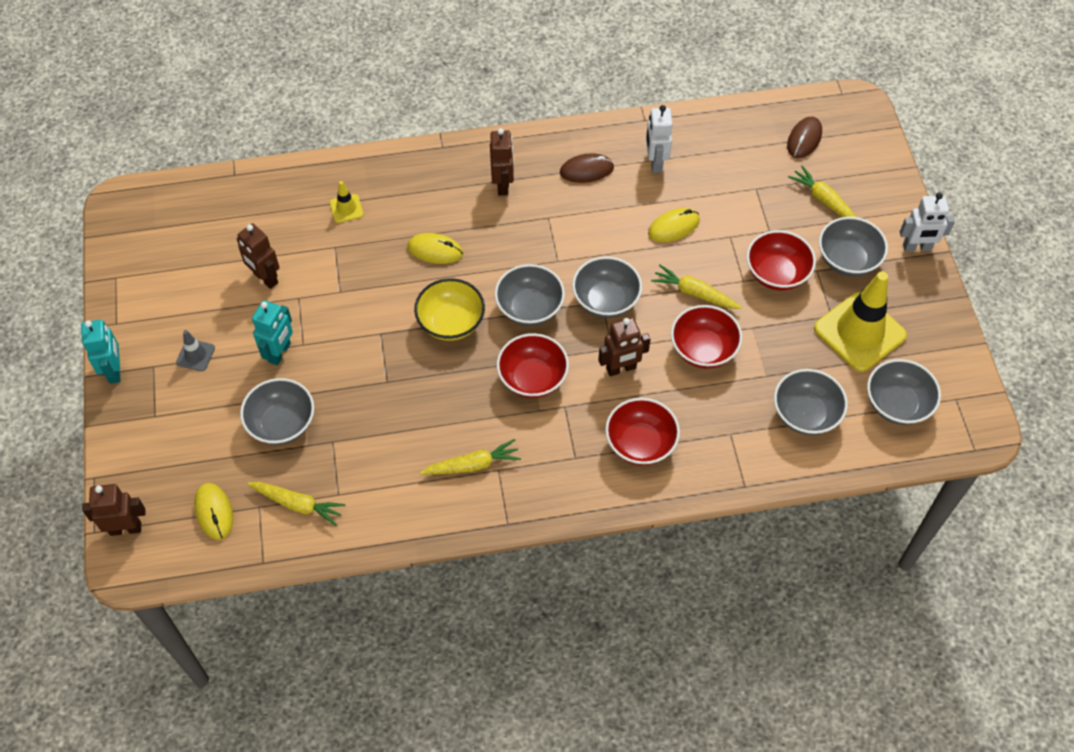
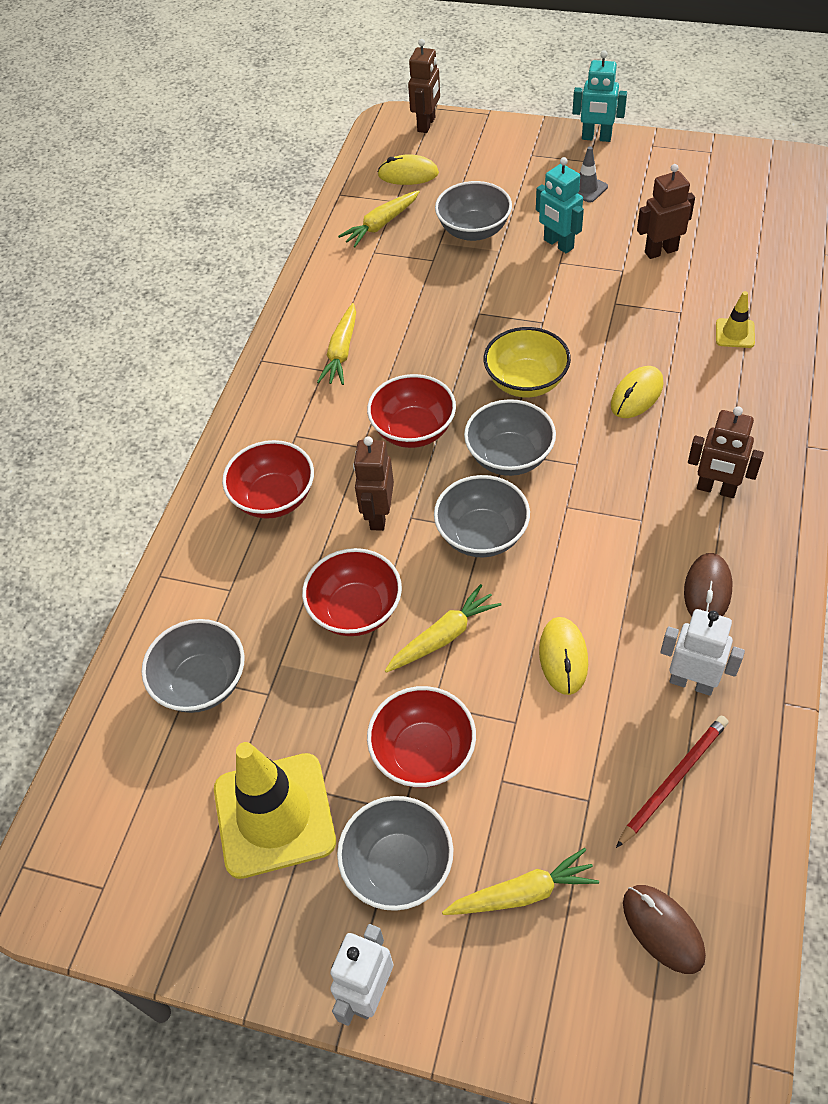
camera: 120 degrees right, 5 degrees down
grey bowl [867,359,941,425] -> none
none -> red pencil [616,716,728,848]

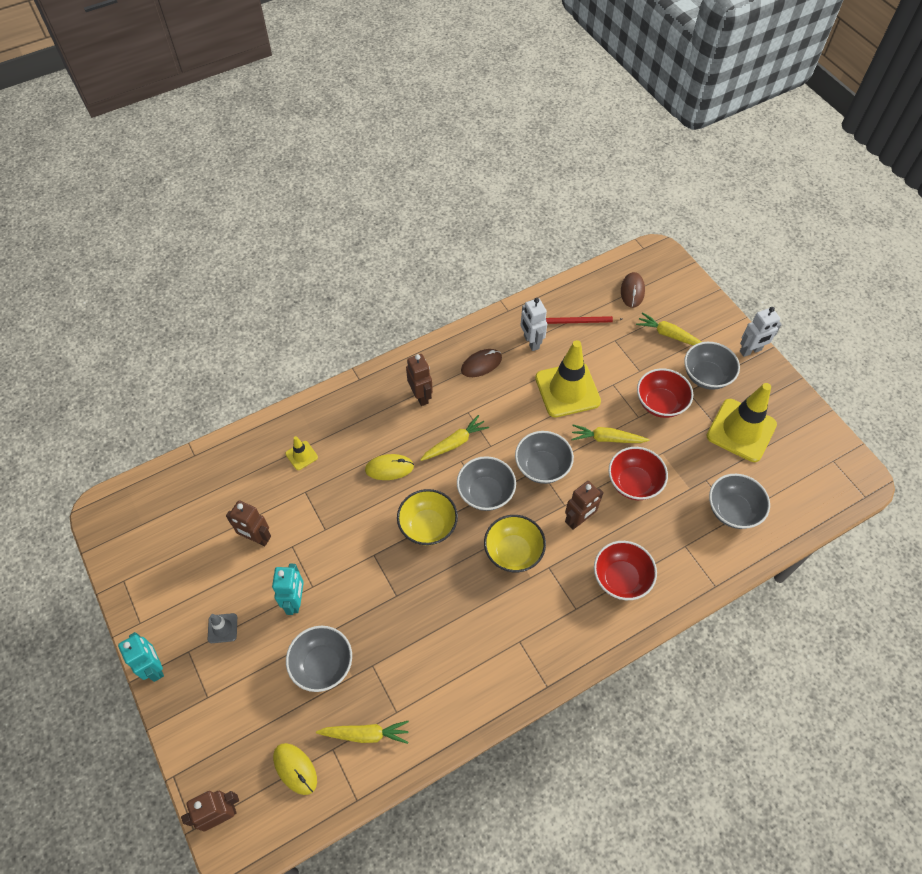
camera: 140 degrees left, 5 degrees up
yellow carrot [317,303,356,385] -> yellow carrot moved to [420,415,489,461]
red bowl [367,374,456,448] -> yellow bowl [484,515,546,572]
yellow mouse [539,617,588,695] -> yellow traffic cone [535,340,601,417]

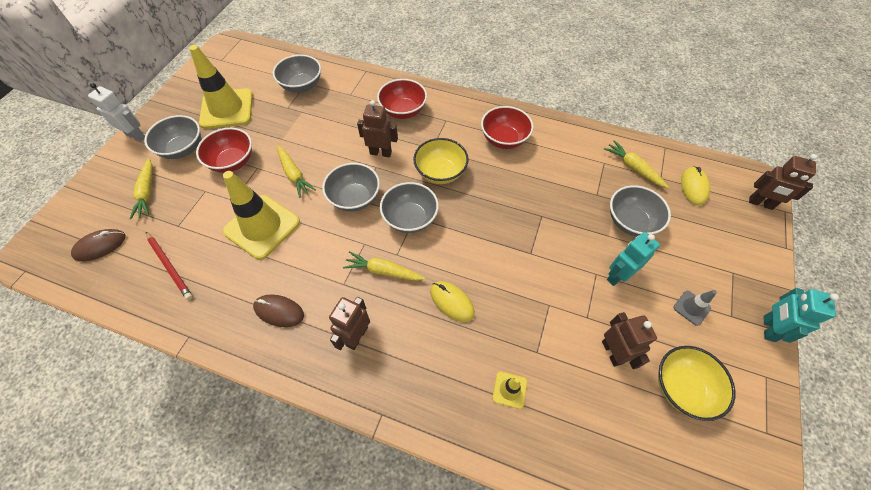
camera: 130 degrees left, 0 degrees up
yellow bowl [397,489,458,545] -> yellow bowl moved to [658,346,736,421]
white robot [520,298,547,351] -> none
red bowl [608,447,668,500] -> red bowl moved to [481,106,534,149]

